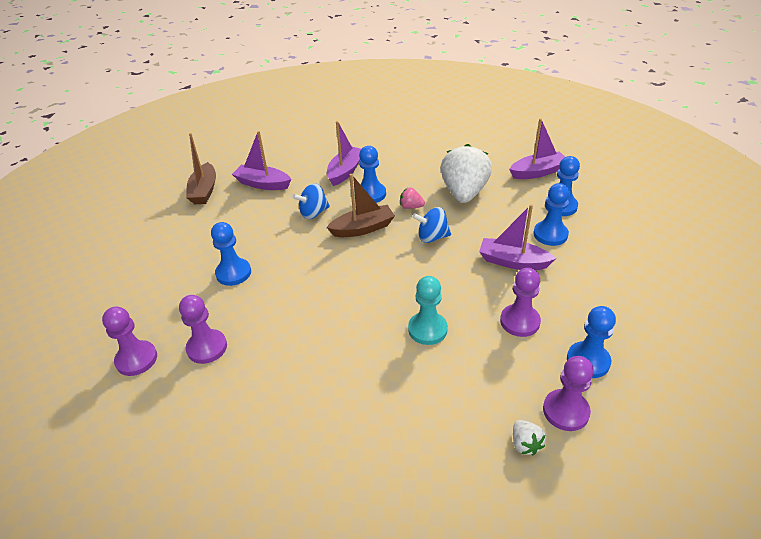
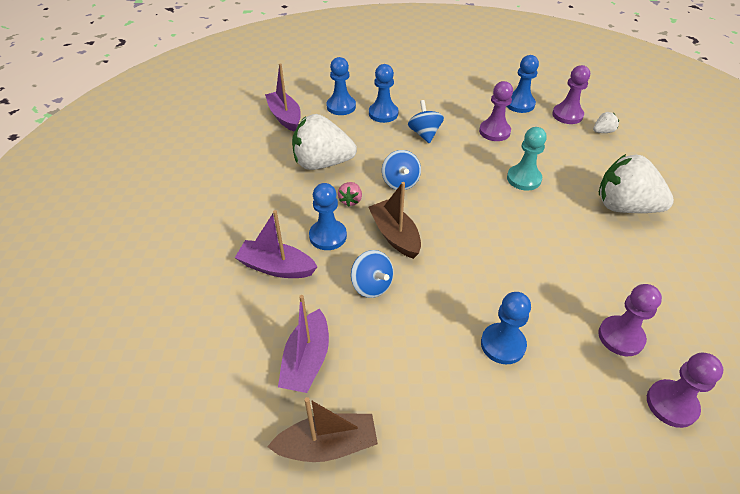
camera: 100 degrees left, 5 degrees up
purple boat [479,204,556,270] -> blue spinning top [408,100,444,144]
none -> white strawberry [599,154,674,213]

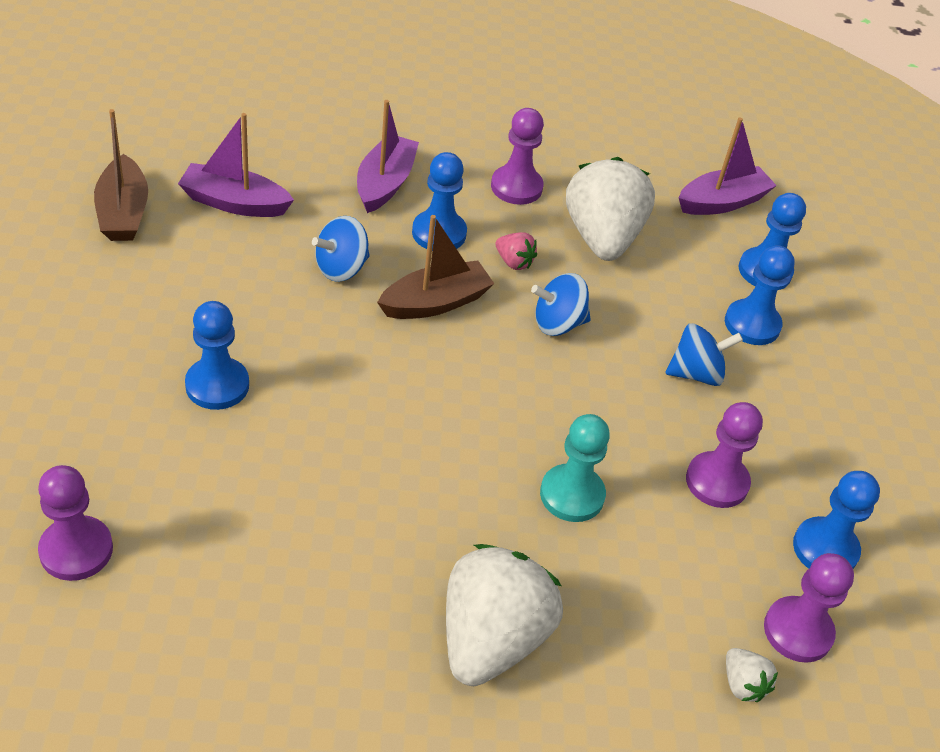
camera: 85 degrees right, 0 degrees up
pink strawberry [338,182,362,207] -> pink strawberry turned 150 degrees counterclockwise [495,232,537,270]
purple pawn [598,284,662,356] -> purple pawn moved to [491,108,544,205]

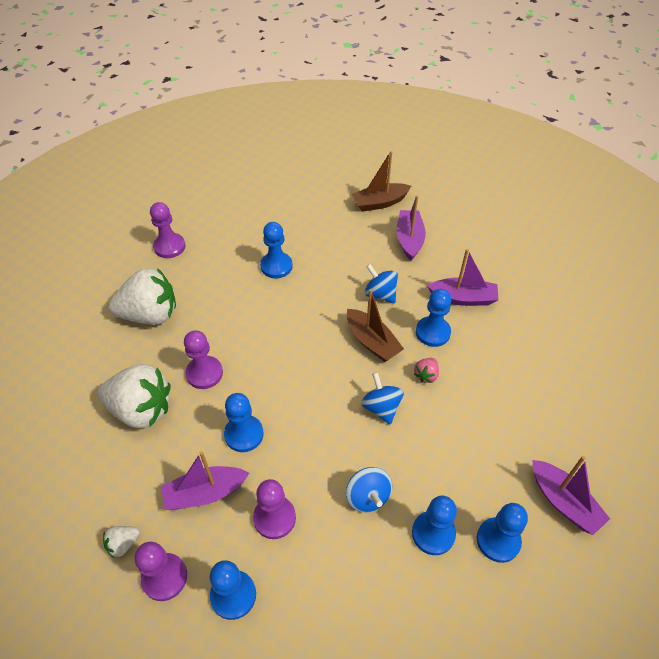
camera: 85 degrees right, 5 degrees up
purple pawn [491,108,544,205] -> purple pawn moved to [184,331,223,389]
turquoise pawn [540,414,610,522] -> blue pawn [224,393,264,452]
white strawberry [566,157,655,261] -> white strawberry moved to [108,268,176,325]
none -> purple boat [161,451,249,510]

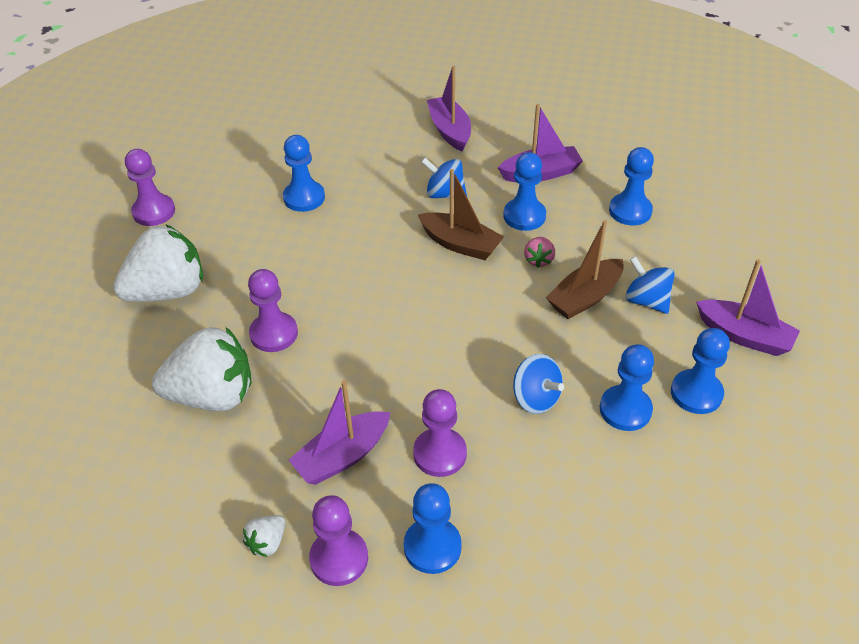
camera: 20 degrees left, 5 degrees down
blue pawn [224,393,264,452] -> blue pawn moved to [609,147,654,225]
brown boat [352,151,411,212] -> brown boat moved to [546,220,624,319]
blue spinning top [361,372,404,425] -> blue spinning top moved to [625,256,675,314]

